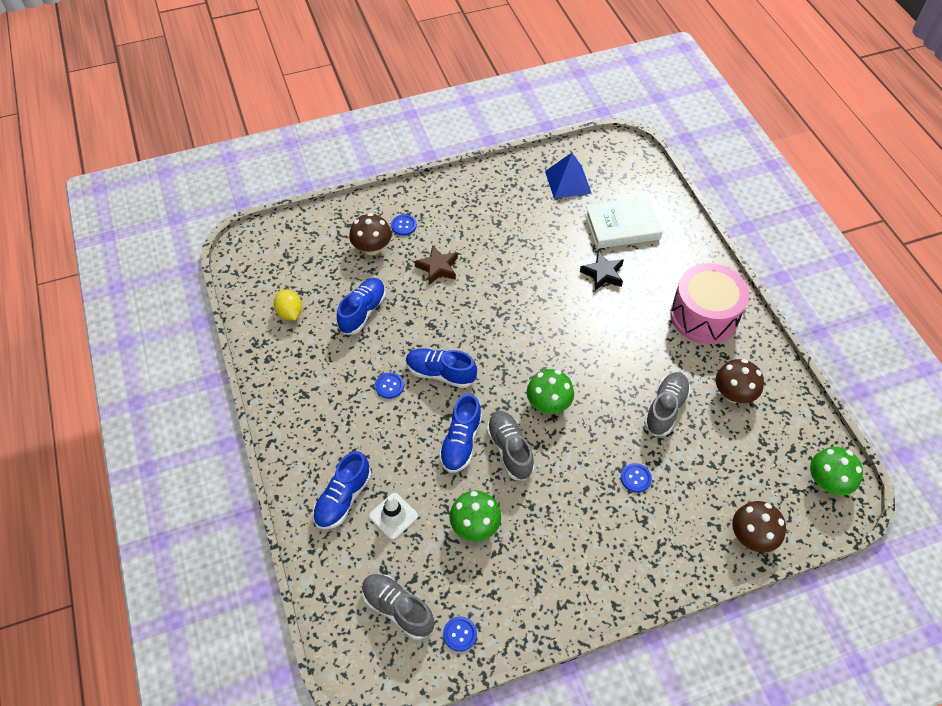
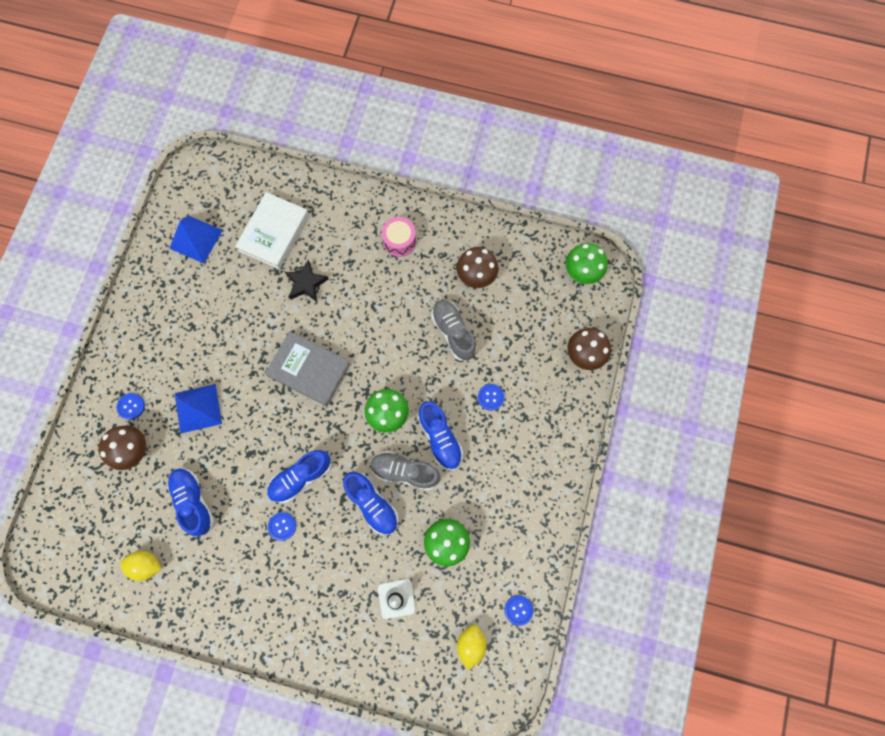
camera: 55 degrees left, 20 degrees up
blue shoe [313,451,371,530] -> blue shoe moved to [418,401,463,470]
grey shoe [362,574,435,640] -> yellow lemon [457,625,487,670]
brown star [414,245,458,285] -> blue pyramid [175,384,222,434]
pink drum [670,263,749,344] -> pink drum [382,217,416,257], size x0.53
none -> grey book [265,331,350,406]

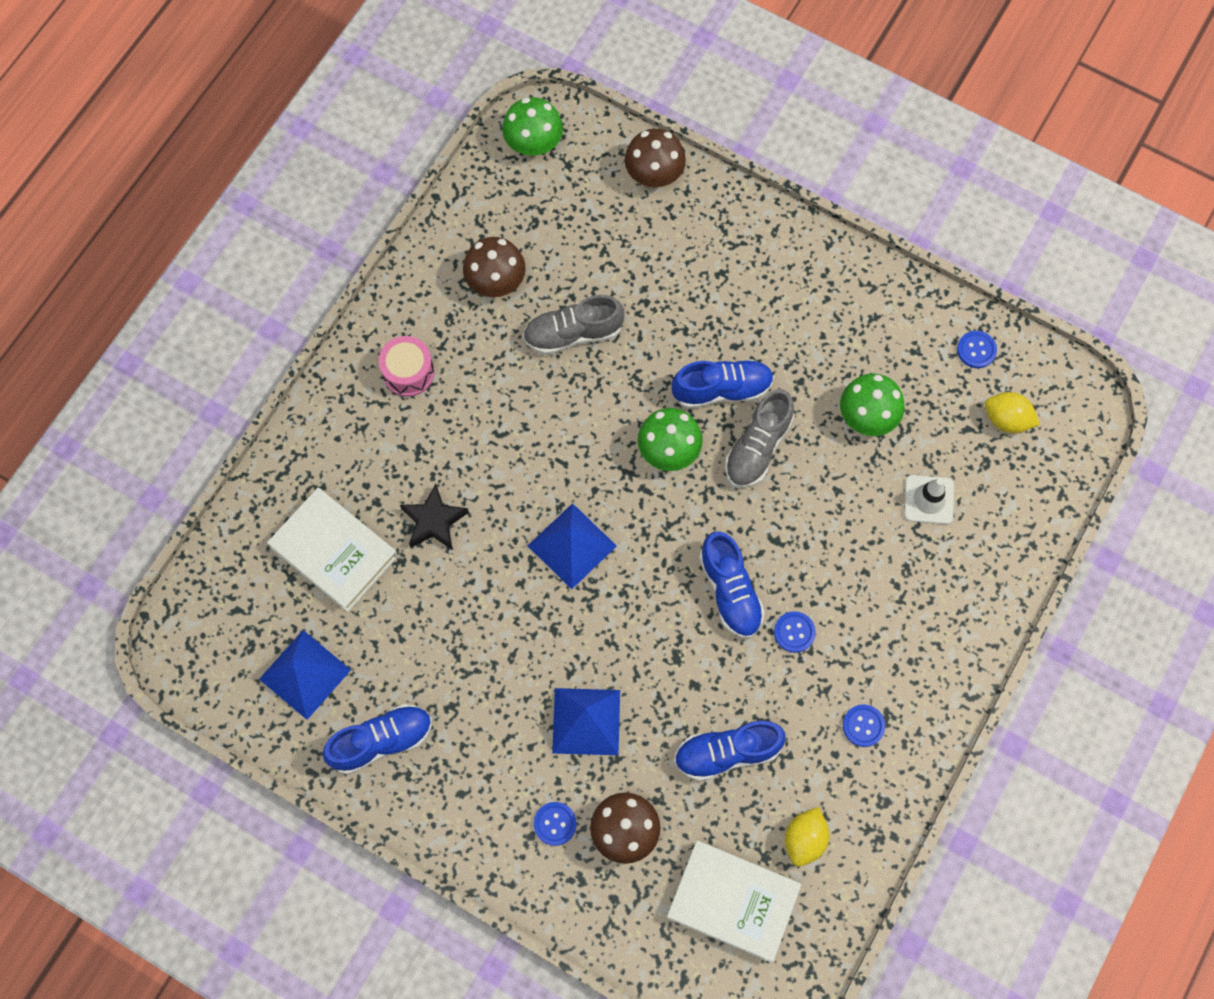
camera: 75 degrees left, 5 degrees down
grey book [265,331,350,406] -> blue pyramid [528,503,617,589]
blue shoe [343,472,398,535] -> blue shoe moved to [323,704,432,775]
blue button [478,384,504,411] -> blue button moved to [843,704,885,747]
none -> white book [666,841,801,962]

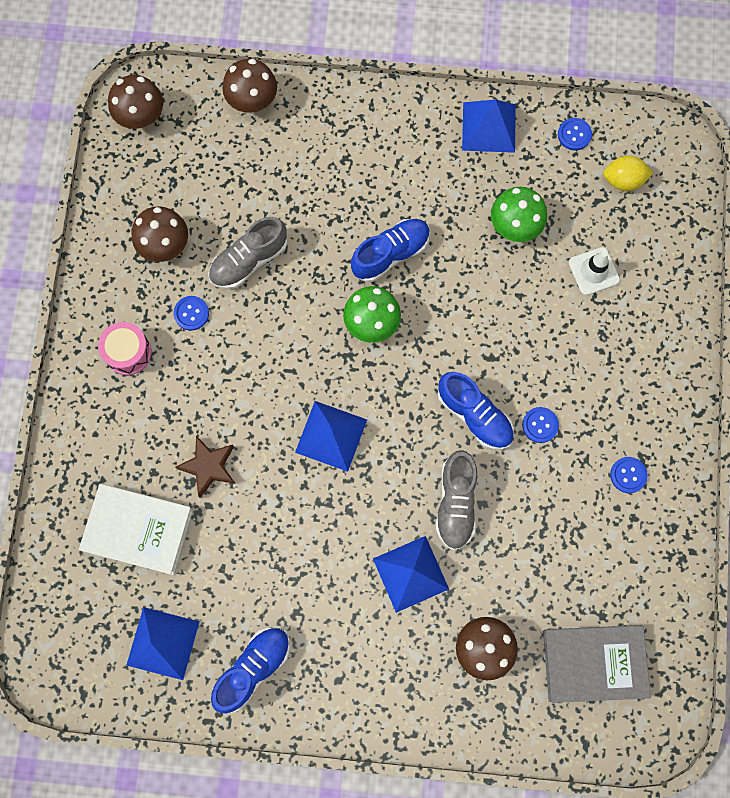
camera: 25 degrees left, 5 degrees up
black star [400,484,469,550] -> brown star [175,436,235,498]
green mushroom [502,97,563,156] -> brown mushroom [108,75,163,129]
blue button [534,802,577,846] -> blue button moved to [173,296,209,331]
white book [666,841,801,962] -> grey book [543,625,651,703]
blue shoe [674,721,786,781] -> none
grey shoe [725,389,794,488] -> grey shoe moved to [436,450,477,550]
yellow lemon [785,807,829,867] -> none
none -> blue pyramid [462,100,516,153]

